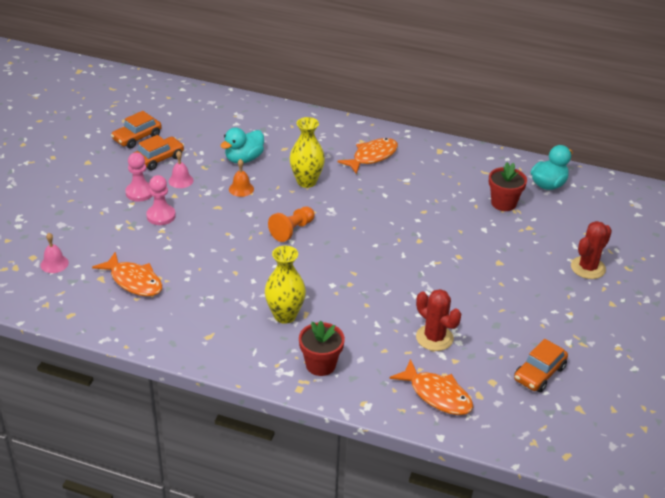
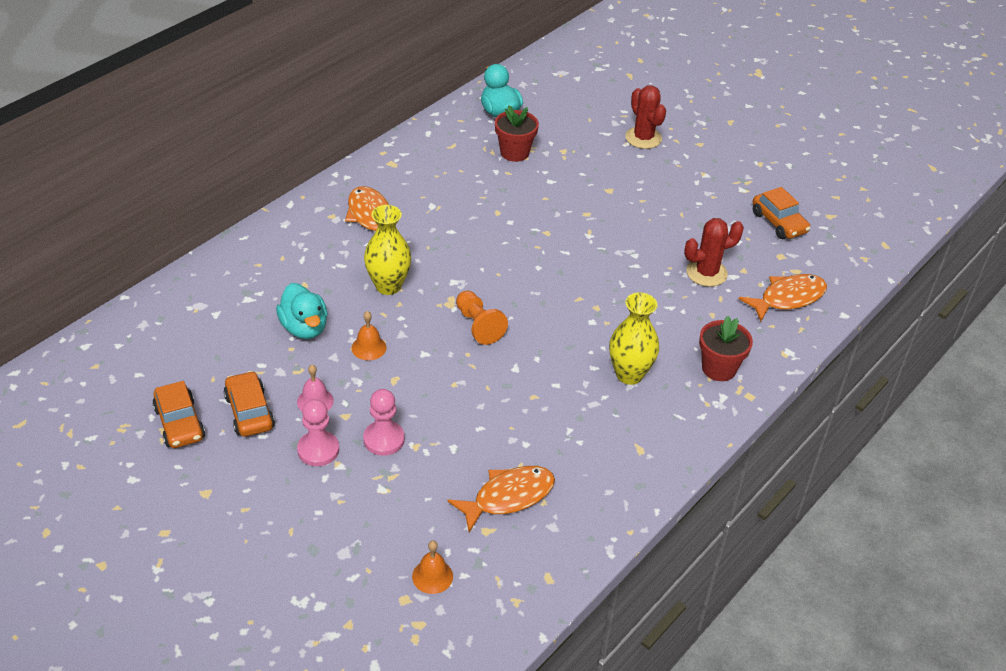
camera: 70 degrees left, 5 degrees up
pink bell [40,233,69,273] -> orange bell [412,541,453,594]

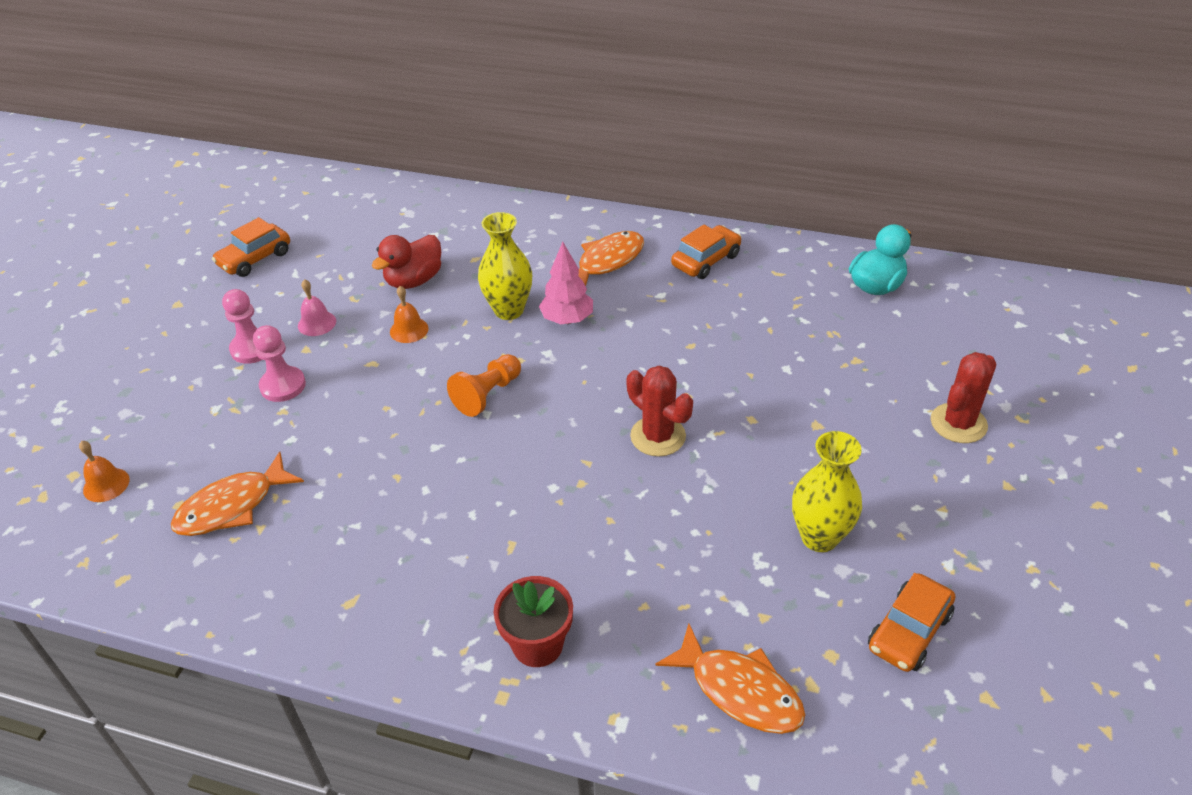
camera: 70 degrees right, 0 degrees up
orange car [224,371,275,437] -> orange car moved to [671,224,742,279]
turquoise duck [276,283,327,339] -> red duck [372,235,441,289]
orange fish [448,466,555,532] -> orange fish turned 105 degrees clockwise [171,452,304,536]
red flower pot [495,105,539,162] -> none
yellow vase [609,292,659,385] -> yellow vase moved to [792,431,862,552]
red cactus [684,218,744,287] -> red cactus moved to [627,365,693,456]
none -> pink tree [539,242,593,324]

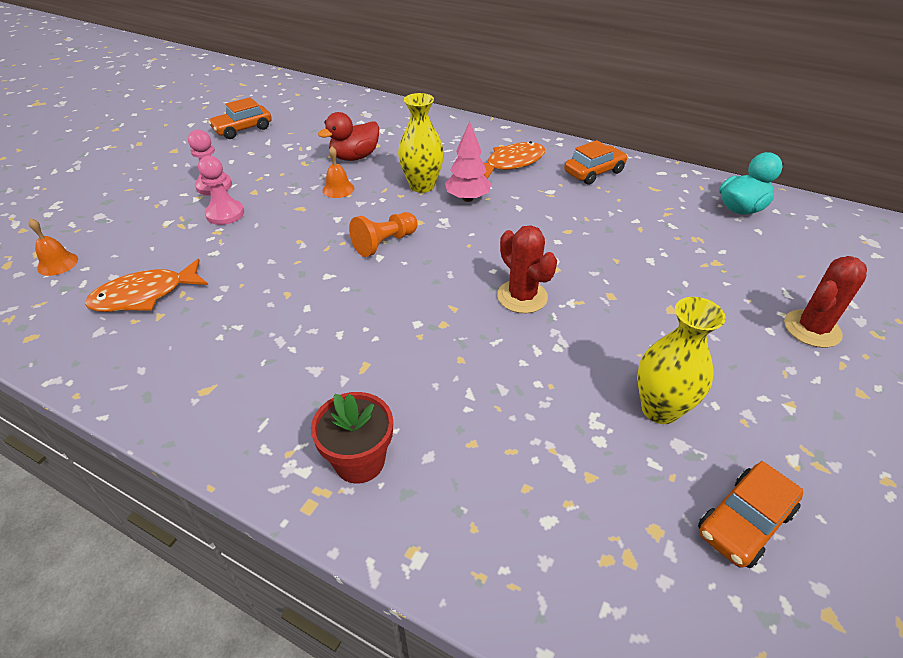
camera: 10 degrees right, 0 degrees up
pink bell [298,279,336,336] -> none
orange fish [655,624,805,734] -> none

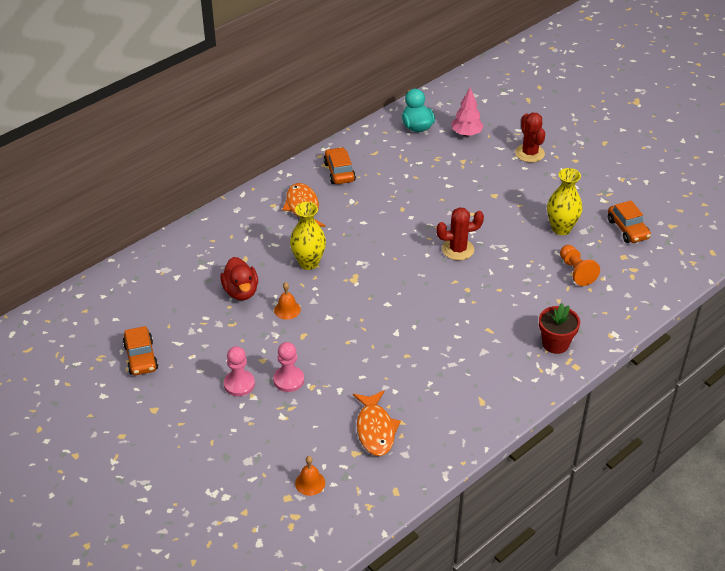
camera: 70 degrees left, 0 degrees up
orange pawn [349,212,418,257] -> orange pawn moved to [560,245,600,286]
pink tree [445,121,491,202] -> pink tree moved to [452,87,484,136]

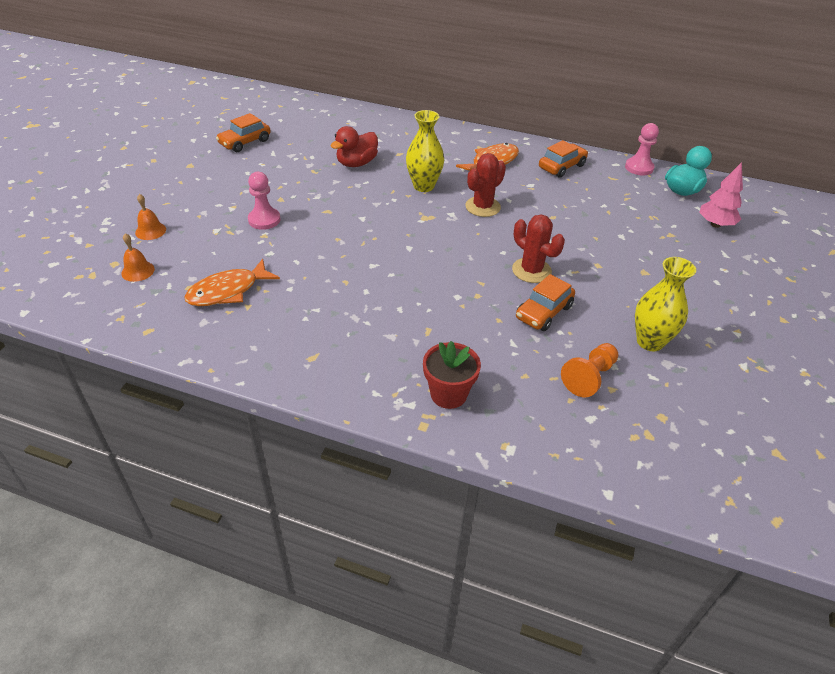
camera: 60 degrees right, 0 degrees up
pink pawn [224,346,255,396] -> pink pawn moved to [625,123,659,175]
orange bell [274,282,301,320] -> orange bell moved to [135,194,166,240]
red cactus [515,112,545,162] -> red cactus moved to [465,153,506,217]
orange car [608,200,651,243] -> orange car moved to [516,274,575,331]

